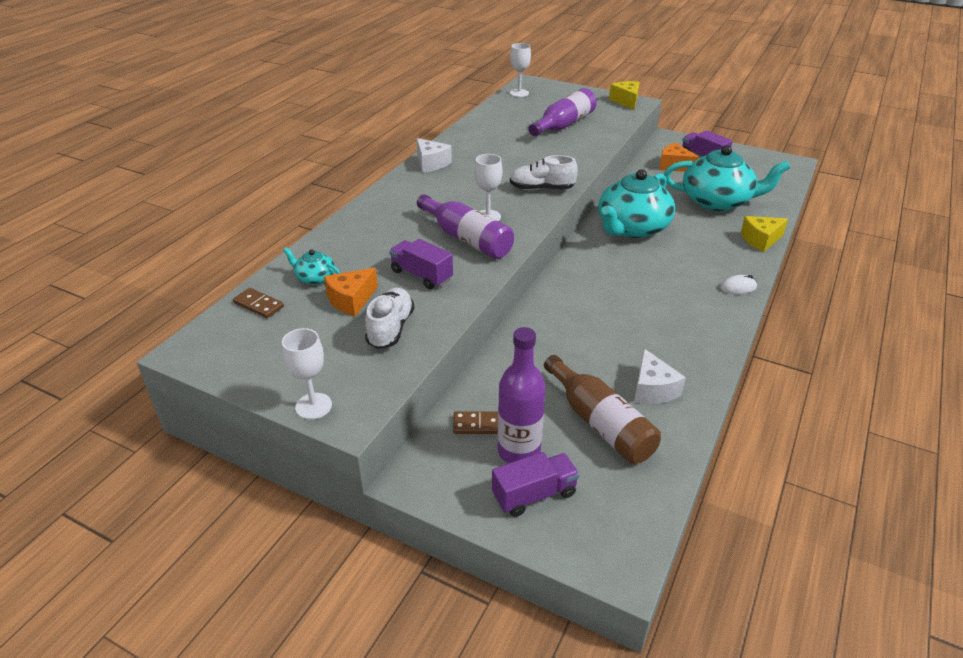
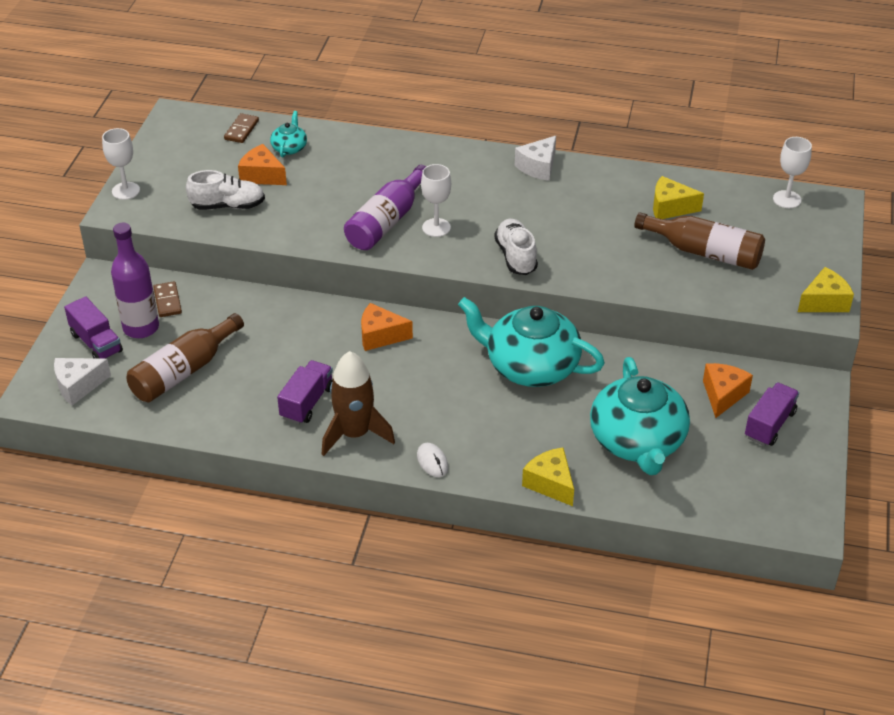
camera: 75 degrees right, 5 degrees up
purple truck [389,239,453,290] -> purple truck moved to [277,360,333,424]
purple bottle [529,88,597,136] -> brown bottle [634,212,765,270]
white cheese [634,349,686,404] -> white cheese moved to [54,358,111,405]
none -> brown rocket [322,351,395,456]
none -> orange cheese [361,303,413,351]
none -> yellow cheese [653,176,704,219]

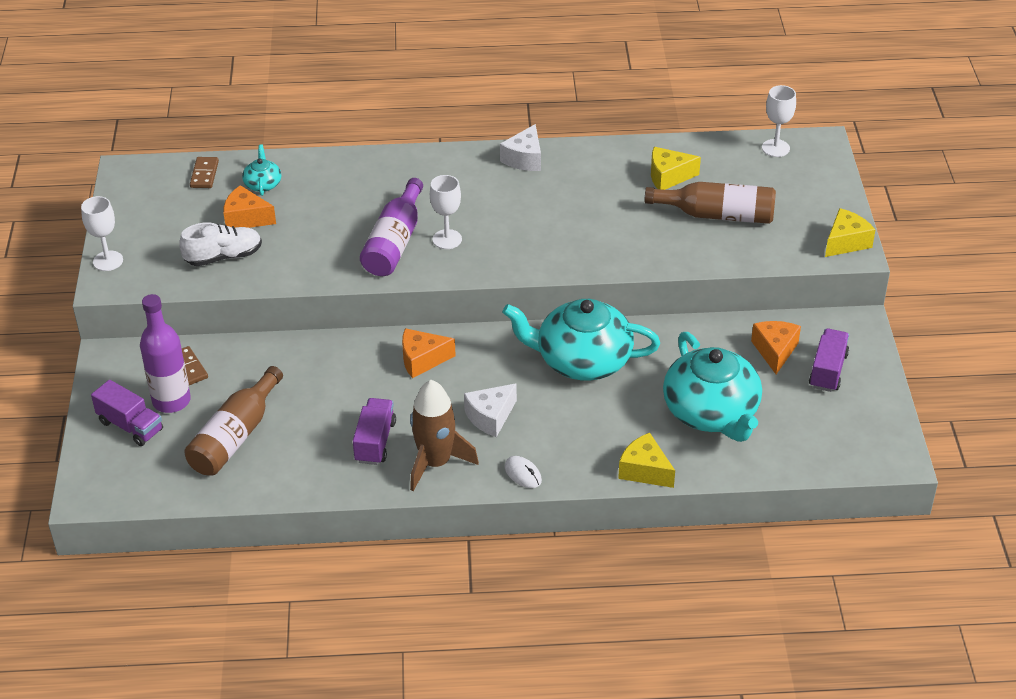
camera: 15 degrees left, 0 degrees up
white cheese [54,358,111,405] -> white cheese moved to [464,383,517,437]
white shoe [494,219,538,275] -> none

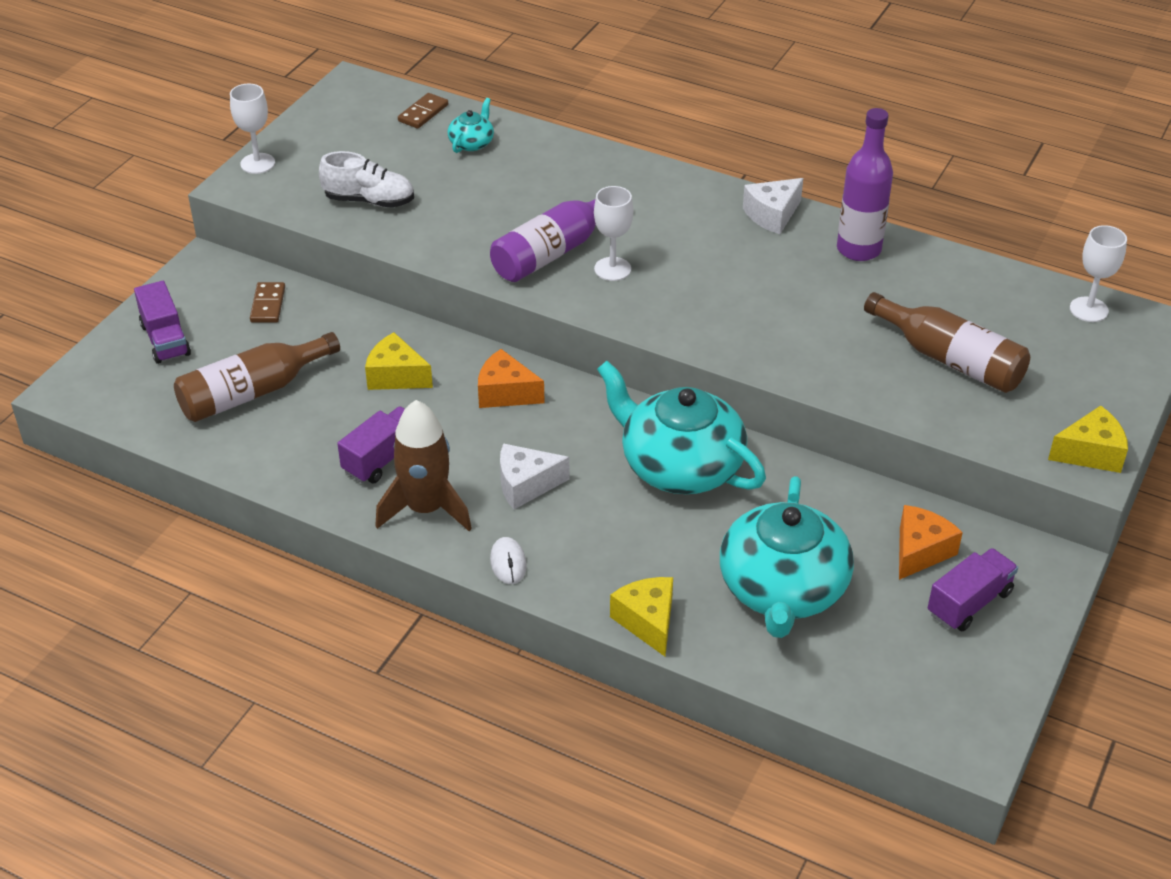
camera: 30 degrees right, 0 degrees up
purple bottle [140,294,191,413] -> purple bottle moved to [837,108,893,261]
orange cheese [223,185,276,228] -> none
yellow cheese [651,147,701,190] -> yellow cheese moved to [365,332,433,390]

